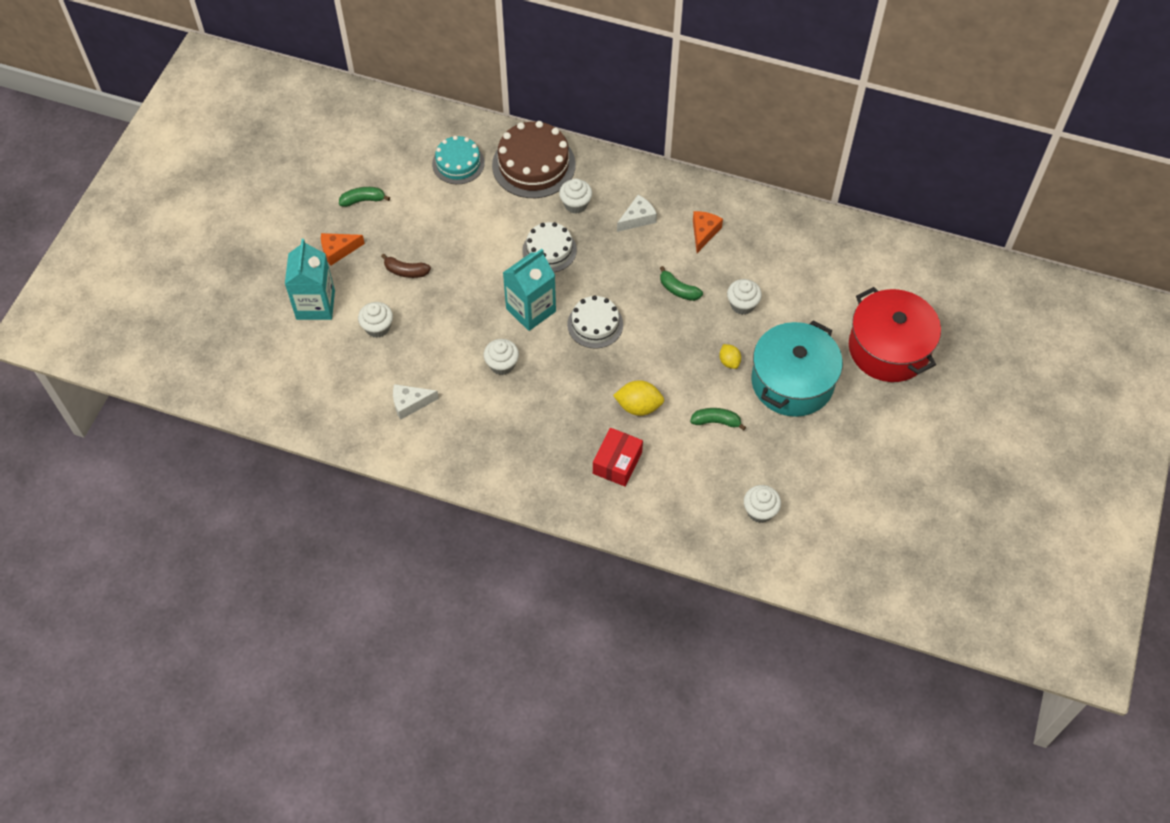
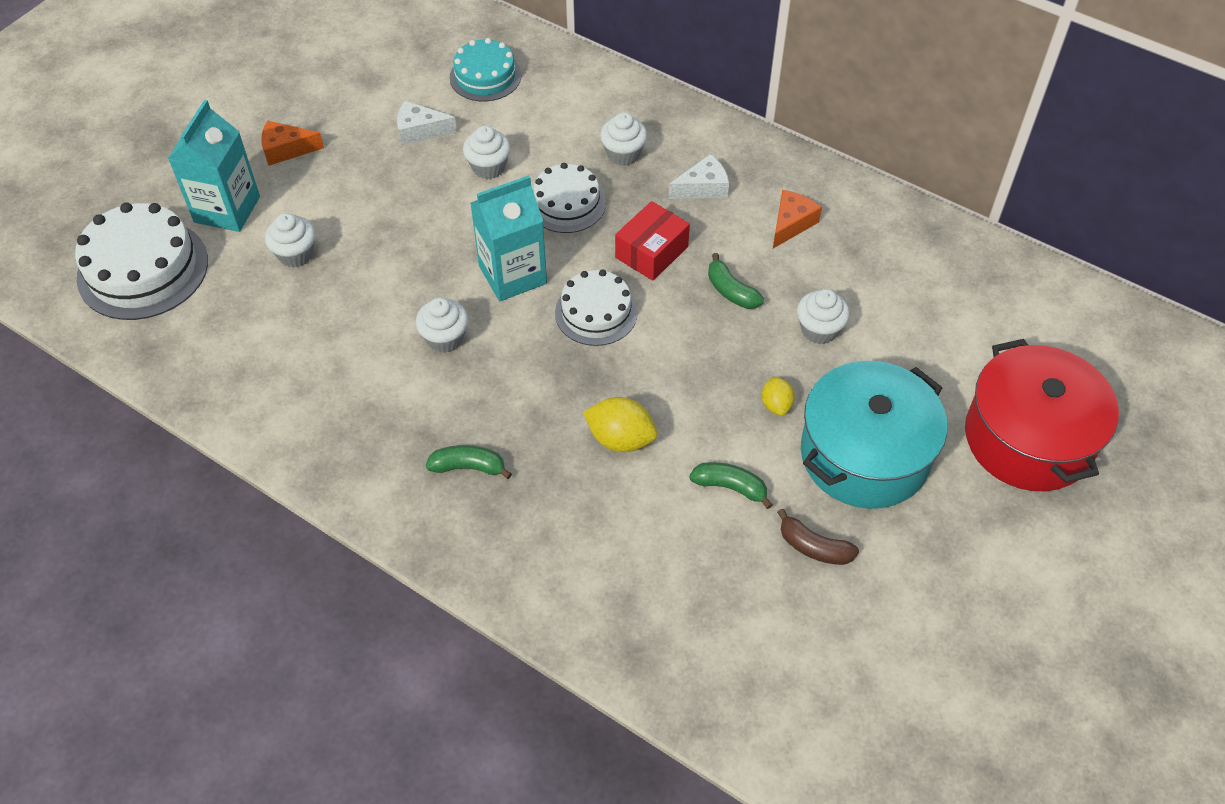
camera: 15 degrees right, 5 degrees down
green banana [339,187,390,207] -> green banana moved to [426,445,512,479]
brown banana [381,253,431,278] -> brown banana moved to [777,509,859,565]
white cheese [393,384,439,420] -> white cheese moved to [397,101,457,145]
brown cake [492,121,576,198] -> none
red box [593,428,643,487] -> red box moved to [615,201,690,281]
white cupcake [744,485,781,523] -> white cupcake moved to [463,126,511,179]
none -> white cake [75,202,208,320]

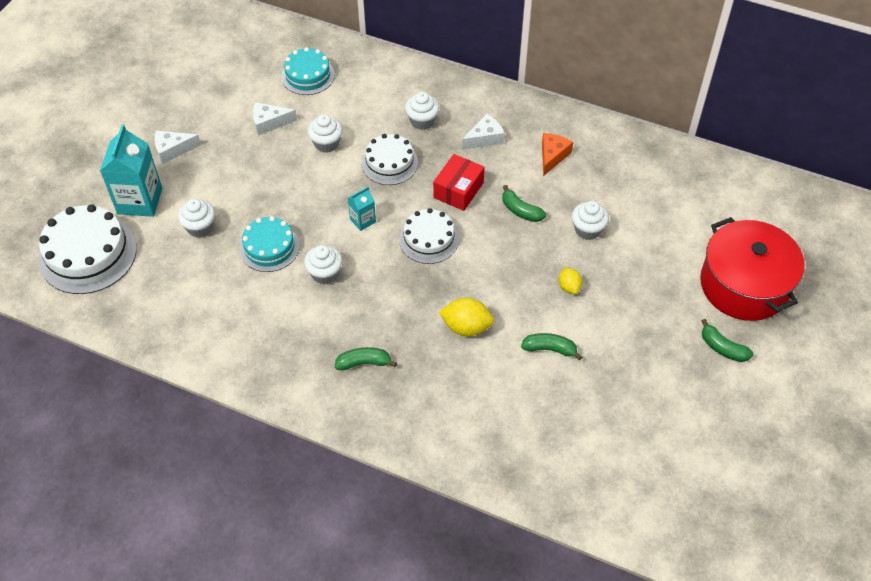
camera: 10 degrees left, 0 degrees up
orange cheese [261,120,324,166] -> white cheese [154,130,201,164]
turquoise carton [470,175,547,301] -> turquoise carton [348,187,376,231], size x0.50
brown banana [777,509,859,565] -> none
turquoise pot [801,361,947,509] -> none
none -> turquoise cake [239,216,300,272]
none -> green banana [702,319,753,362]

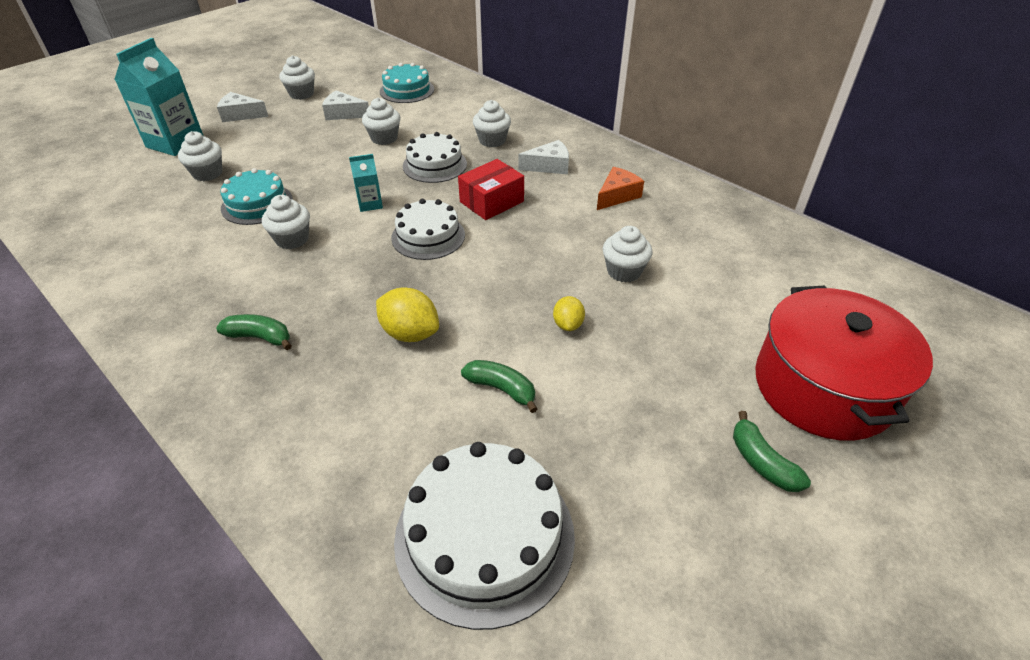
camera: 20 degrees right, 10 degrees down
white cake [39,204,137,294] -> white cake moved to [394,442,575,630]
green banana [502,185,546,222] -> none
none -> white cupcake [279,55,315,100]

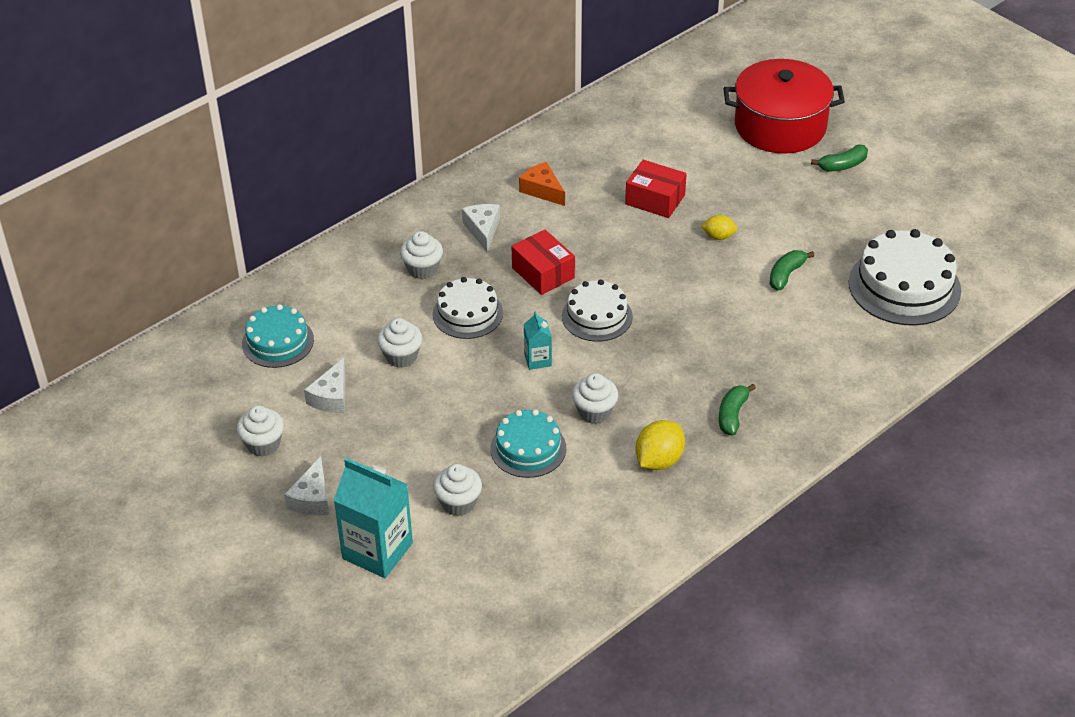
camera: 85 degrees left, 0 degrees up
yellow lemon [376,288,439,342] -> yellow lemon moved to [635,420,685,470]
white cupcake [603,226,653,283] -> red box [625,160,686,218]

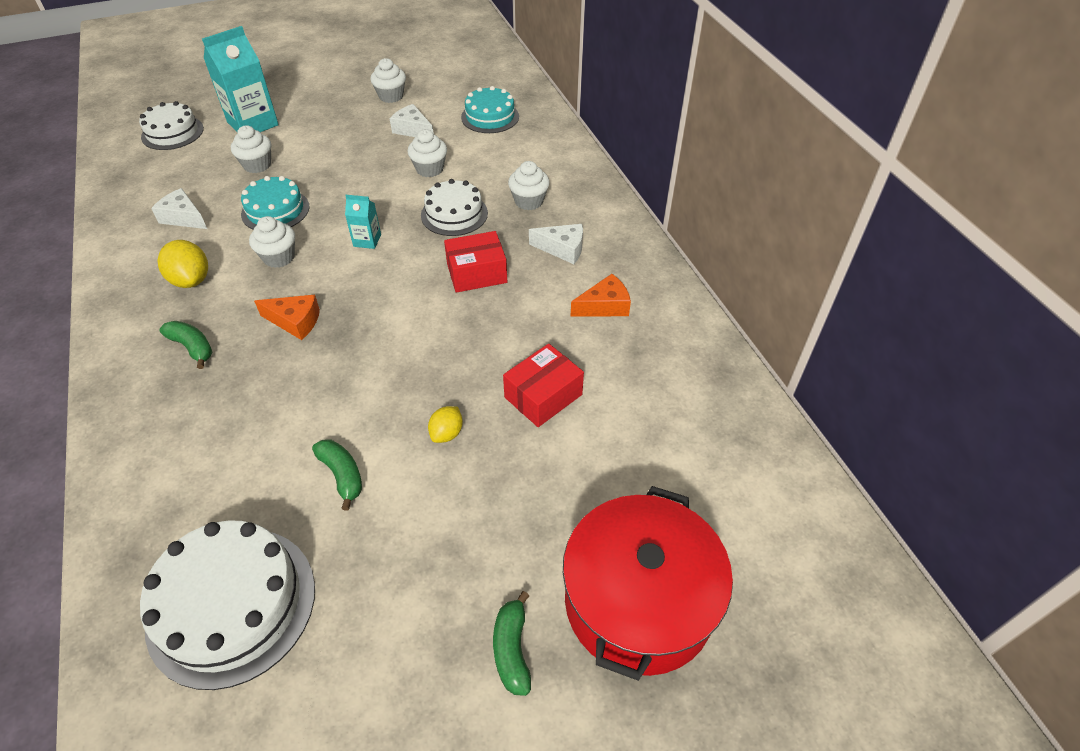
camera: 110 degrees right, 5 degrees up
white cheese [284,456,329,515] -> white cheese moved to [151,188,207,229]
white cake [562,280,633,342] -> white cake moved to [139,101,204,150]
none -> orange cheese [254,295,320,340]

